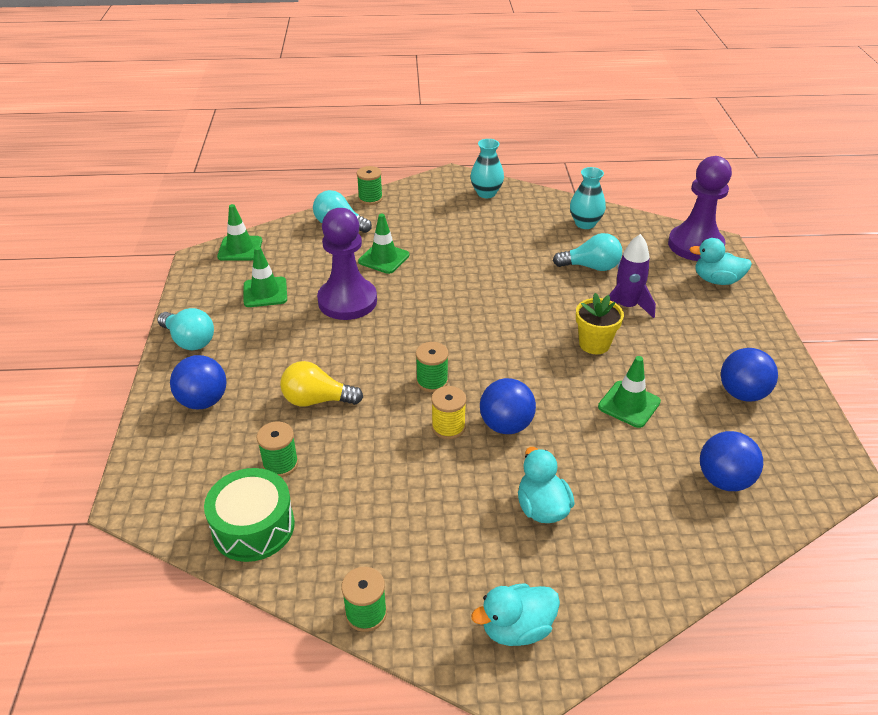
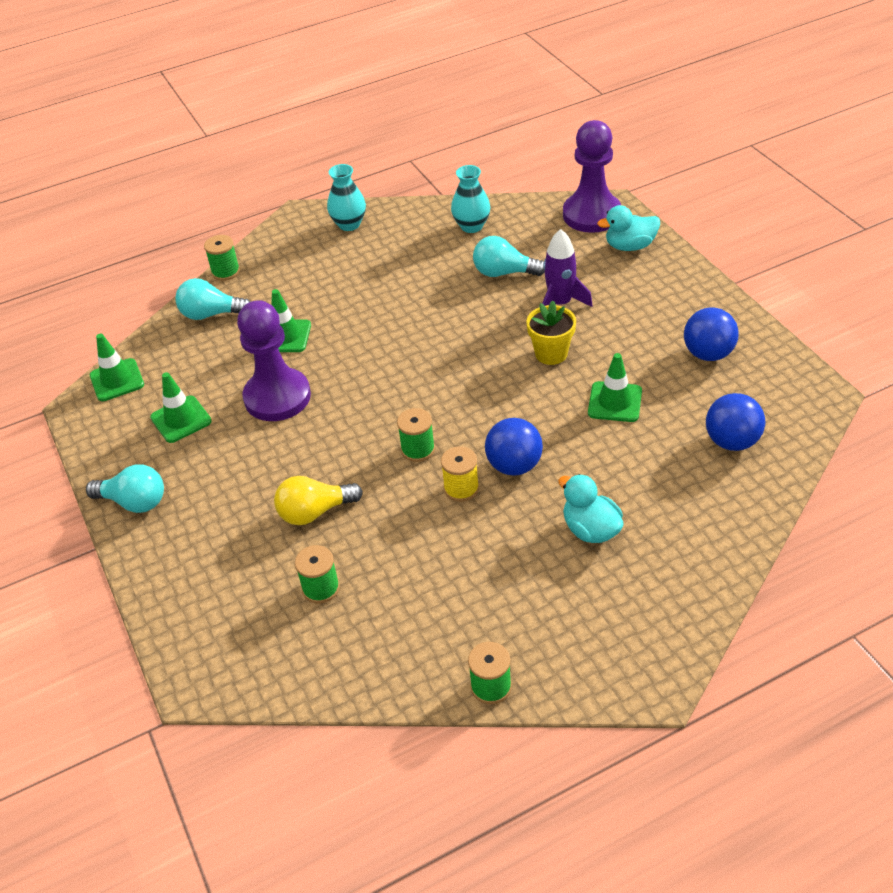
camera: 20 degrees left, 5 degrees up
blue ball [170,355,226,409] -> none
green drum [204,468,295,562] -> none
turquoise duck [471,583,560,646] -> none
turquoise light bulb [553,233,622,271] -> turquoise light bulb turned 150 degrees counterclockwise [473,236,545,277]

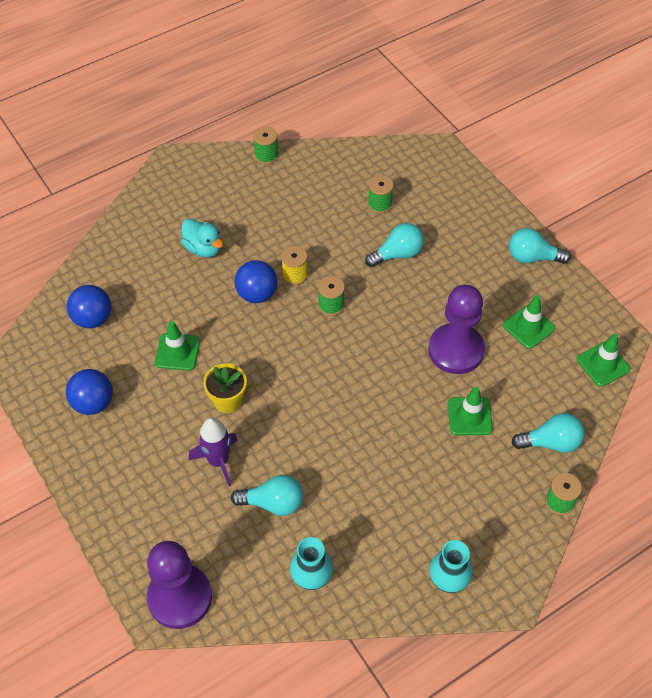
camera: 170 degrees right, 10 degrees up
yellow light bulb [274,476,363,525] -> turquoise light bulb [365,223,424,267]
turquoise duck [597,205,660,251] -> none

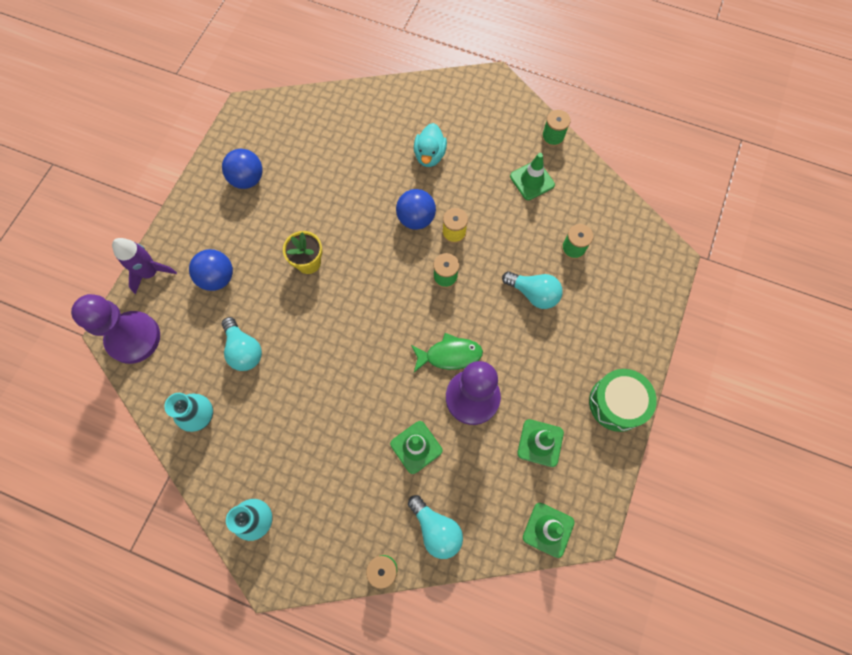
camera: 55 degrees right, 15 degrees up
blue ball [67,285,112,328] -> blue ball moved to [189,249,233,291]
green traffic cone [155,321,200,371] -> green traffic cone moved to [510,153,555,200]
purple rocket [189,418,238,486] -> purple rocket moved to [112,238,177,294]
turquoise light bulb [509,228,571,264] -> green drum [589,369,657,432]
none -> green fish [411,333,483,372]

